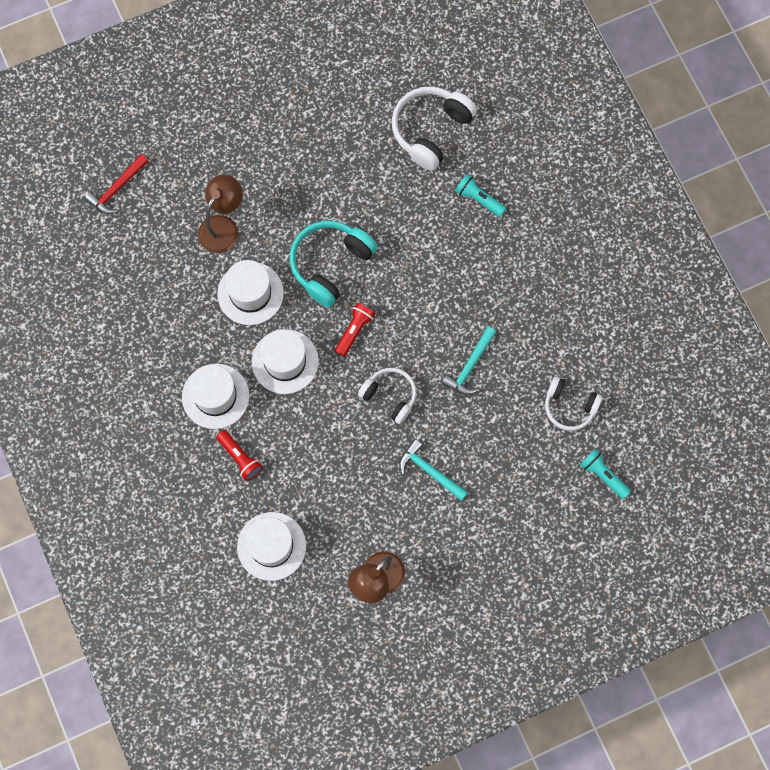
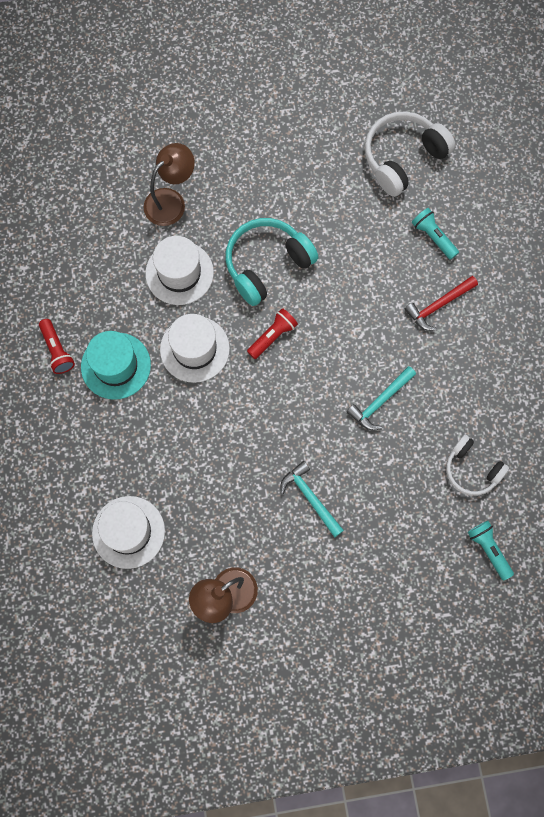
camera: 15 degrees right, 0 degrees up
red hammer [85,154,148,214] -> red hammer moved to [404,276,478,331]
white hat [182,364,250,429] -> turquoise hat [81,331,151,400]
red flashlight [216,430,263,481] -> red flashlight moved to [39,319,75,374]
white headphones [358,368,417,424] -> none

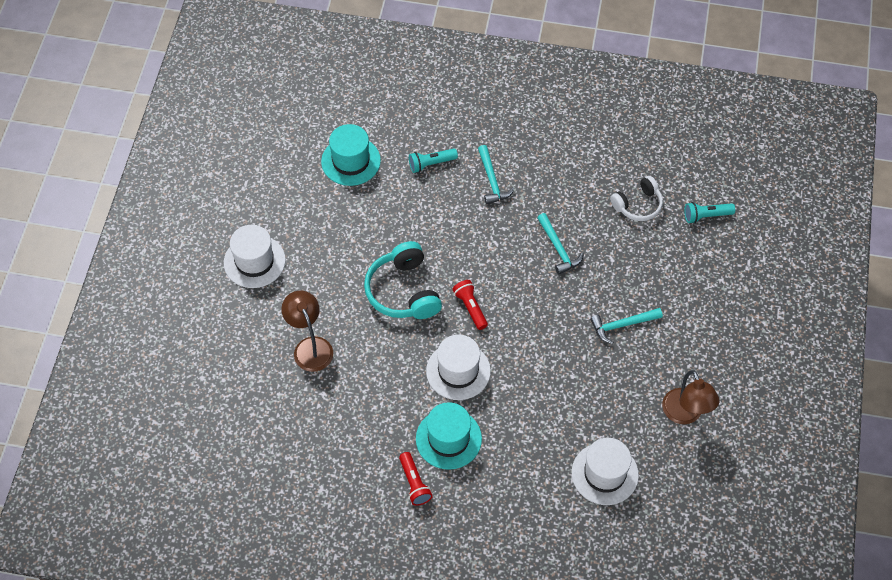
camera: 70 degrees left, 15 degrees down
red flashlight [39,319,75,374] -> red flashlight turned 75 degrees clockwise [399,452,433,506]
white hat [145,236,214,305] -> white hat moved to [224,225,286,288]
white headphones [365,111,455,197] -> turquoise hat [321,124,381,186]
red hammer [404,276,478,331] -> turquoise hammer [478,145,515,205]

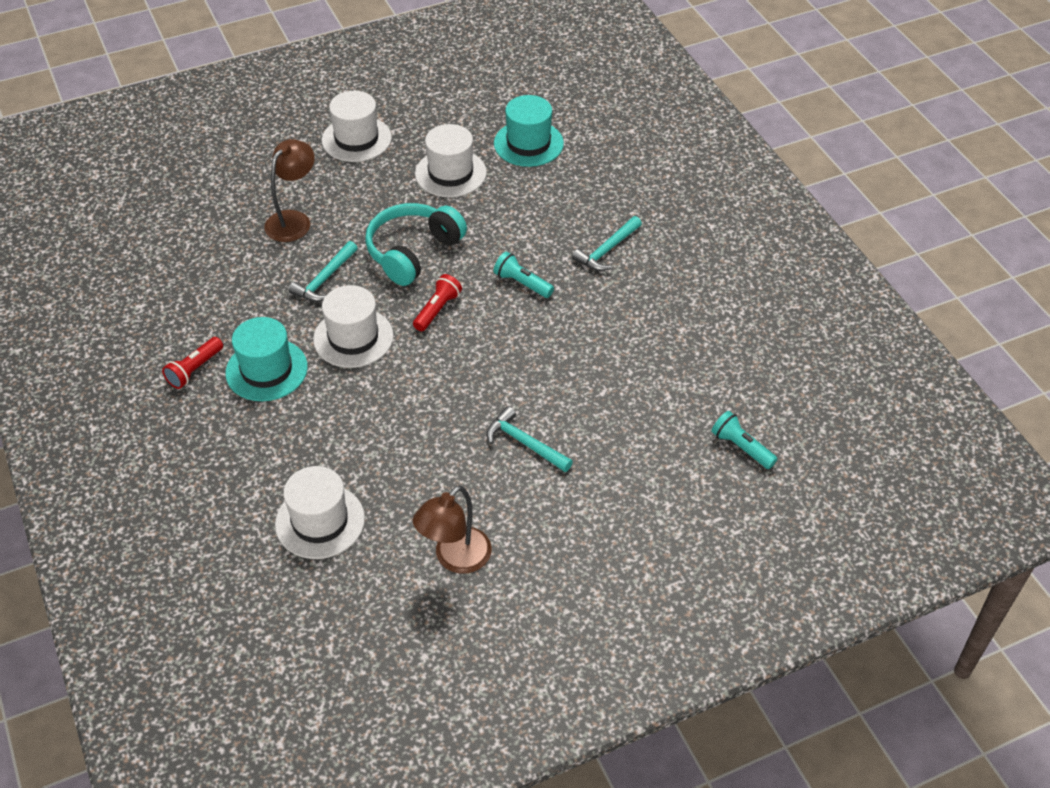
camera: 55 degrees right, 10 degrees down
turquoise flashlight [409,148,458,173] -> turquoise flashlight moved to [493,252,554,298]
turquoise hammer [537,213,584,275] -> turquoise hammer moved to [288,241,357,302]
white headphones [610,176,663,221] -> none
none -> white hat [415,124,487,197]

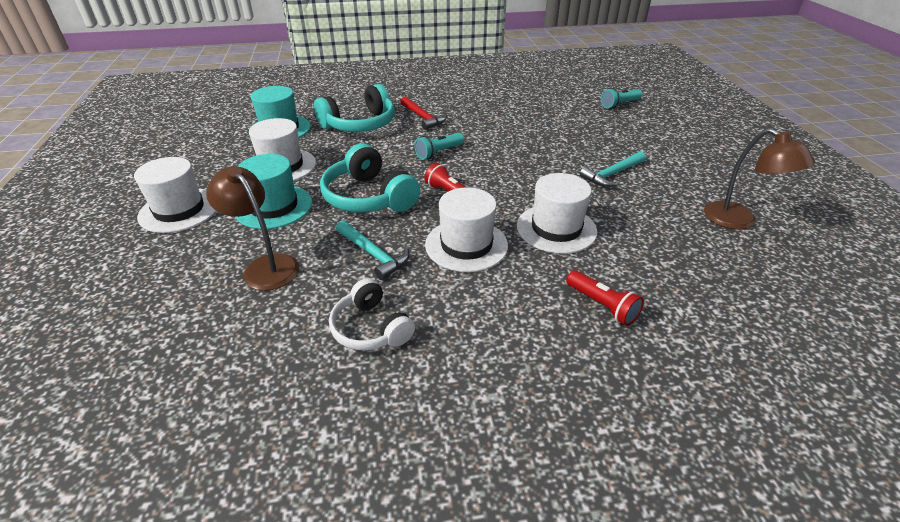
camera: 75 degrees left, 10 degrees down
red flashlight [162,337,223,389] -> red flashlight moved to [566,270,644,326]
turquoise hat [225,317,308,401] -> turquoise hat moved to [235,154,312,229]
white hat [275,466,365,559] -> white hat moved to [517,173,597,254]
turquoise hammer [572,216,642,271] -> red hammer [400,97,447,130]
none -> turquoise headphones [314,84,395,132]
none -> white headphones [329,278,415,350]

